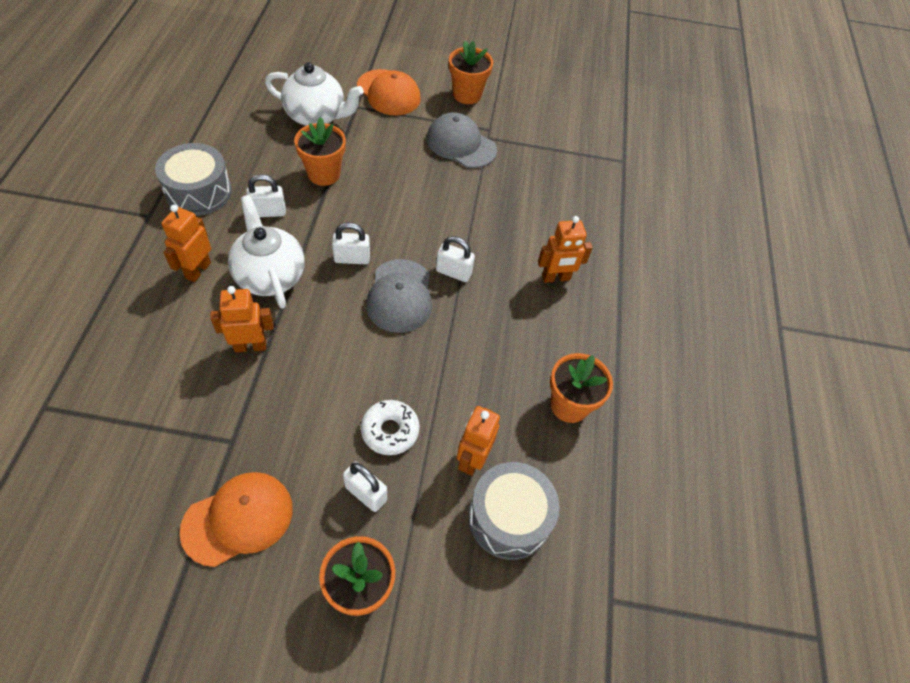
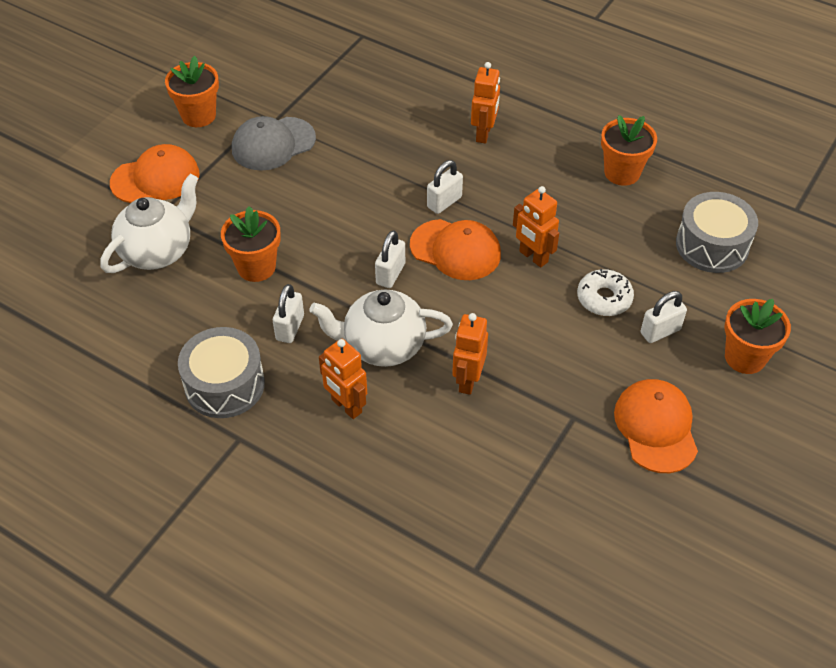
camera: 60 degrees left, 5 degrees down
grey cap [366,259,432,333] -> orange cap [410,219,501,280]
orange robot [457,406,500,476] -> orange robot moved to [513,186,559,267]

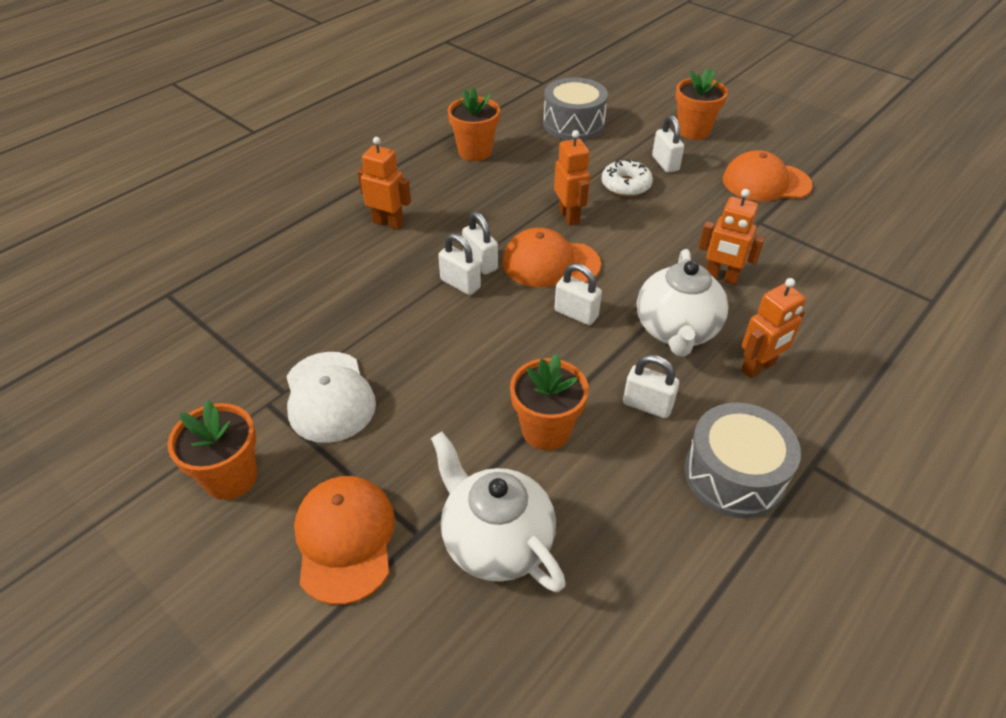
camera: 80 degrees left, 5 degrees down
grey cap [232,116,316,171] -> white cap [286,352,376,443]
orange cap [410,219,501,280] -> orange cap turned 120 degrees counterclockwise [503,228,601,287]
orange robot [513,186,559,267] -> orange robot turned 75 degrees counterclockwise [554,130,590,226]
none -> white padlock [438,233,481,295]

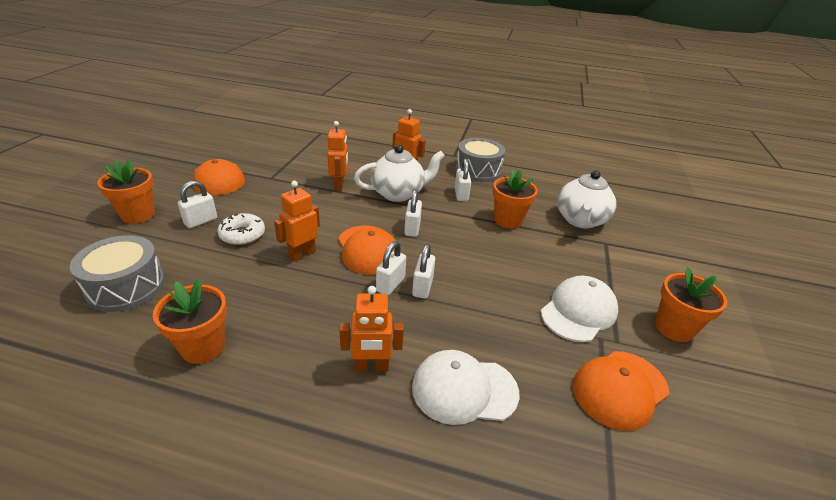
camera: 120 degrees left, 10 degrees down
orange cap [294,476,395,605] -> orange cap moved to [573,351,669,431]
orange robot [357,137,411,230] -> orange robot turned 90 degrees counterclockwise [339,286,404,372]
none -> white cap [412,350,519,425]

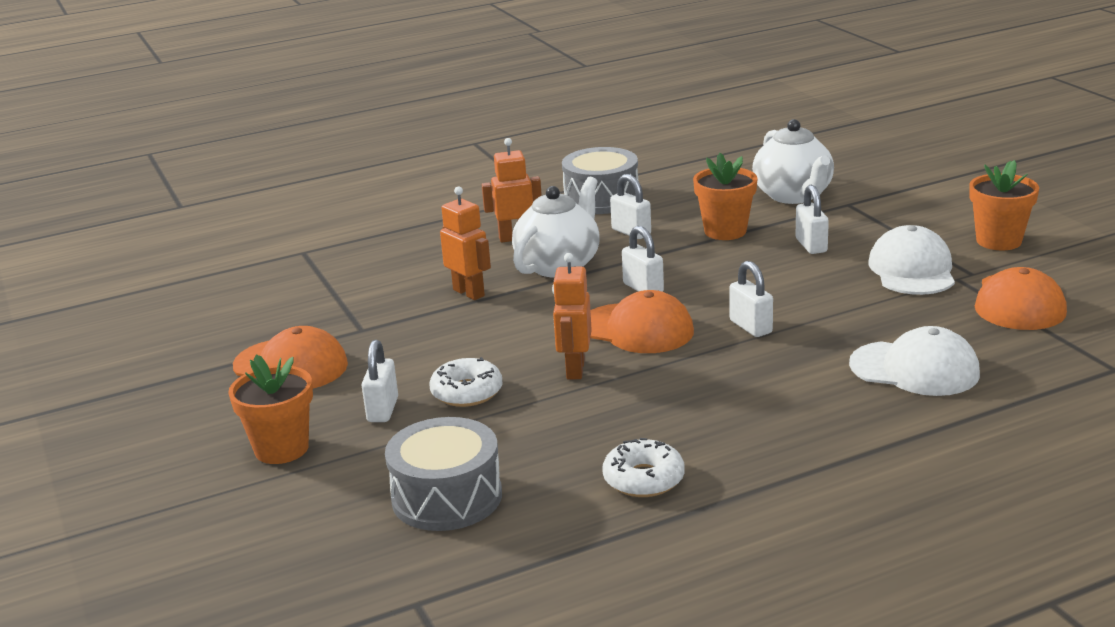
camera: 35 degrees left, 10 degrees down
orange flower pot [153,279,227,364] -> white donut [602,438,684,497]
orange robot [339,286,404,372] -> none
white padlock [376,241,406,296] -> white padlock moved to [796,185,829,254]
white cap [412,350,519,425] -> white cap turned 120 degrees counterclockwise [849,326,980,396]

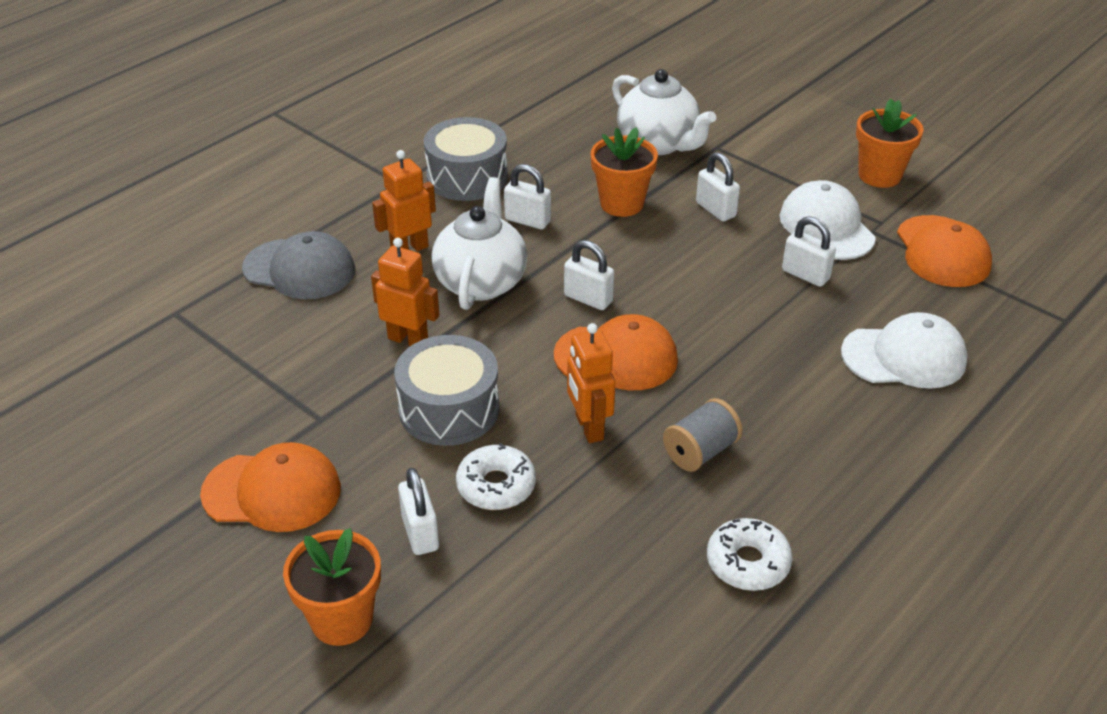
camera: 25 degrees left, 15 degrees up
grey drum [385,417,502,531] -> grey drum moved to [394,335,499,446]
white padlock [729,261,773,337] -> white padlock moved to [782,216,836,287]
none -> grey cap [242,231,355,299]
none -> grey spool [663,398,743,472]

